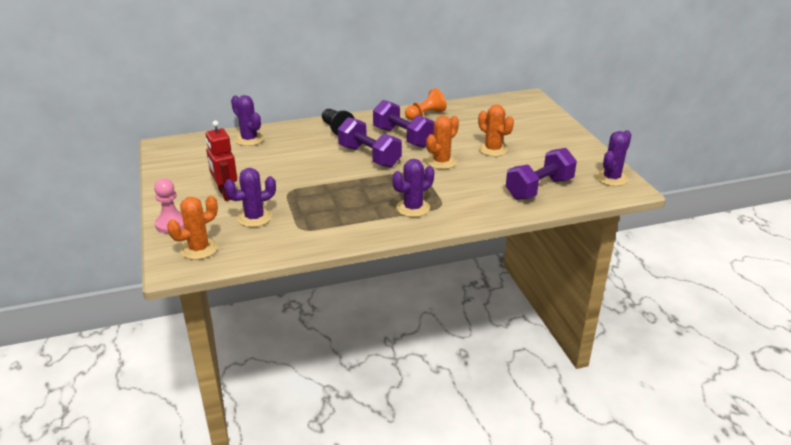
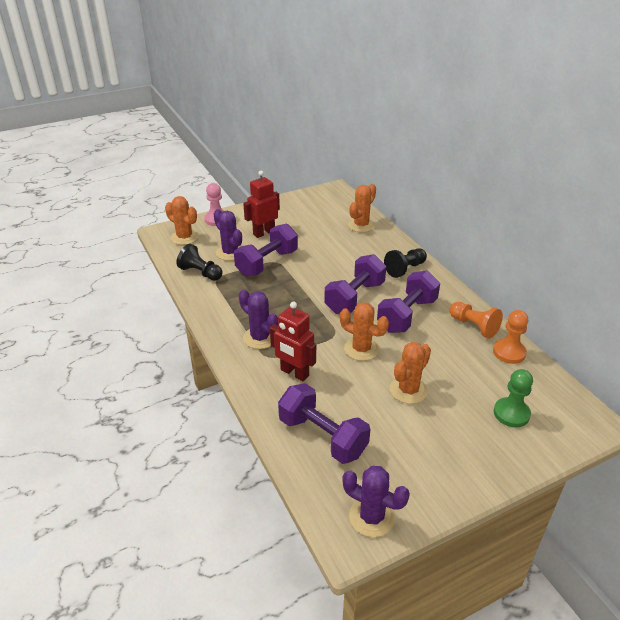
camera: 80 degrees right, 5 degrees up
purple cactus [231,95,264,146] -> orange cactus [348,184,376,232]
none -> black pawn [176,244,223,281]
none -> purple dumbbell [234,224,298,277]
none -> red robot [270,302,316,381]
none -> orange pawn [493,310,528,364]
none -> green pawn [494,369,533,427]

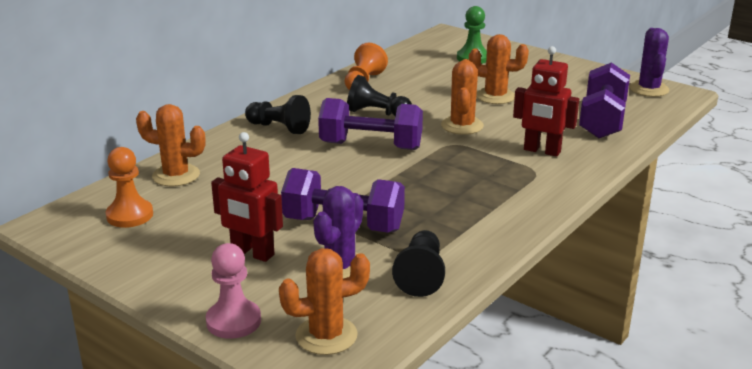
camera: 115 degrees left, 10 degrees down
orange cactus [165,196,199,245] -> orange cactus turned 60 degrees clockwise [279,248,370,355]
purple cactus [239,289,278,349] -> none
red robot [270,302,316,381] -> red robot turned 105 degrees clockwise [513,46,579,157]
purple dumbbell [377,271,440,333] -> black pawn [347,75,412,117]
orange pawn [493,310,528,364] -> orange pawn moved to [106,147,153,228]

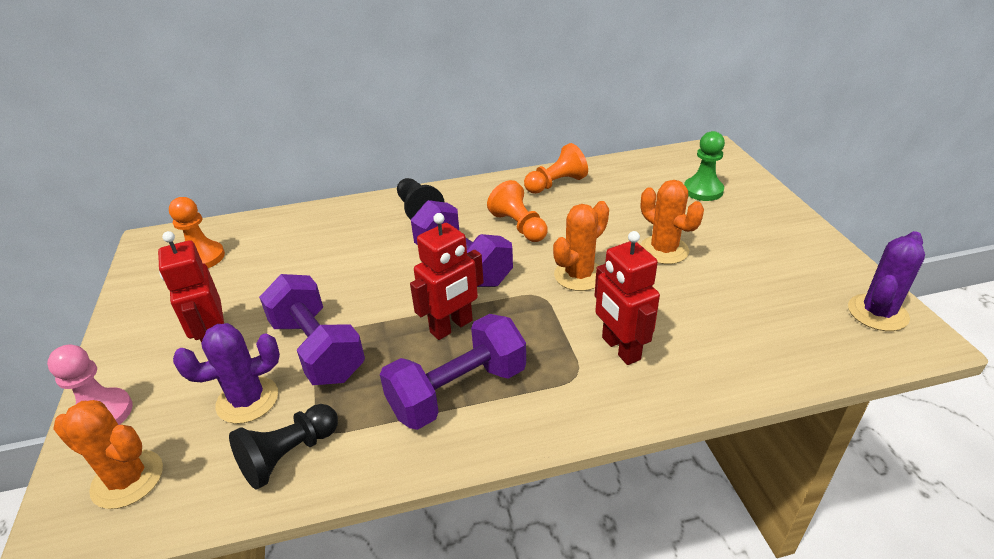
camera: 40 degrees right, 10 degrees up
orange cactus [136,104,205,186] -> none
black pawn [347,75,412,117] -> orange pawn [487,180,548,242]
purple dumbbell [579,62,630,138] -> purple dumbbell moved to [380,314,526,430]
none -> red robot [410,213,483,340]

